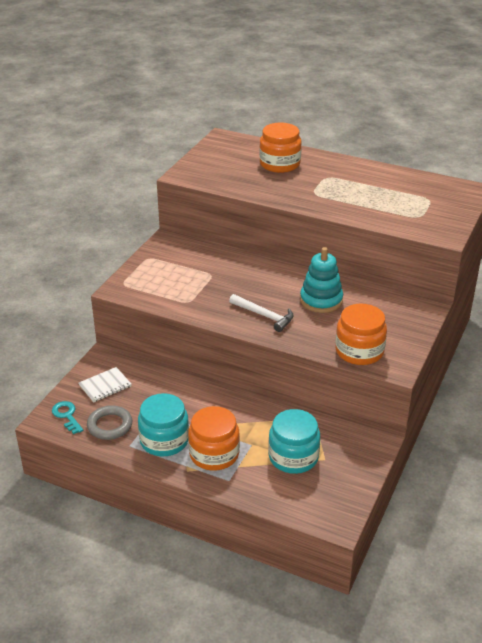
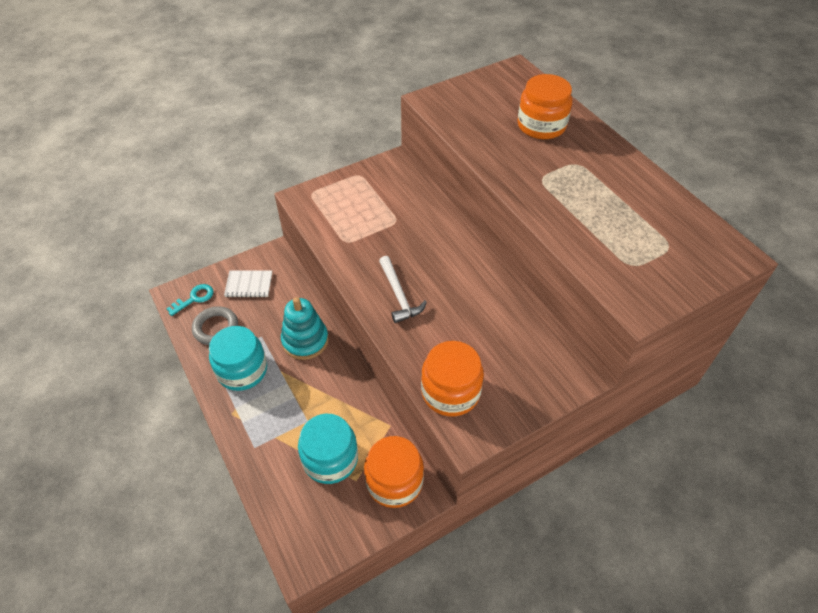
camera: 35 degrees right, 15 degrees up
turquoise key [52,401,83,434] -> turquoise key turned 45 degrees clockwise [167,284,214,316]
orange jar [188,406,240,471] -> orange jar moved to [364,436,424,508]
turquoise stacking toy [300,247,343,313] -> turquoise stacking toy moved to [281,297,329,360]

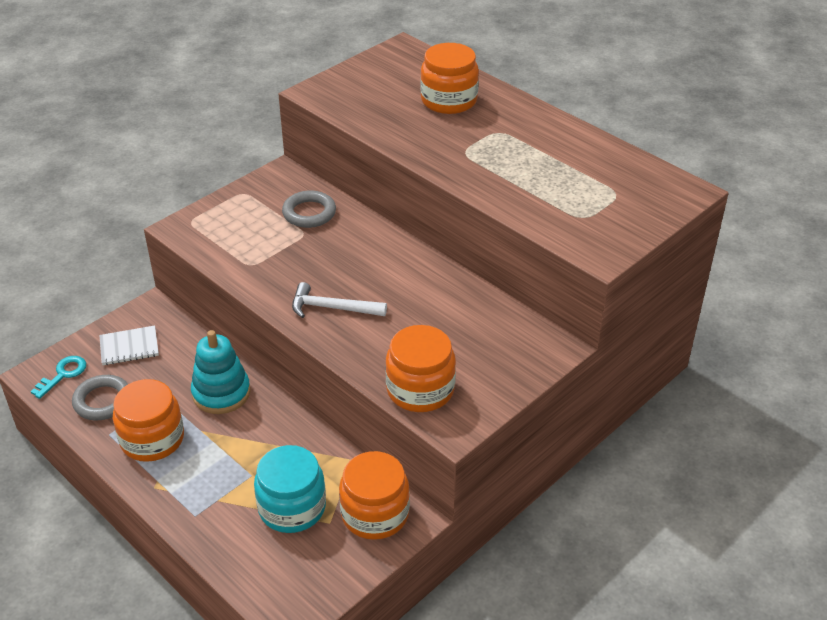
camera: 15 degrees left, 10 degrees down
turquoise jar [209,326,267,391] -> orange jar [113,379,184,462]
white hammer [379,256,427,323] -> white hammer turned 135 degrees clockwise [292,282,387,318]
none -> grey ring [282,191,336,228]

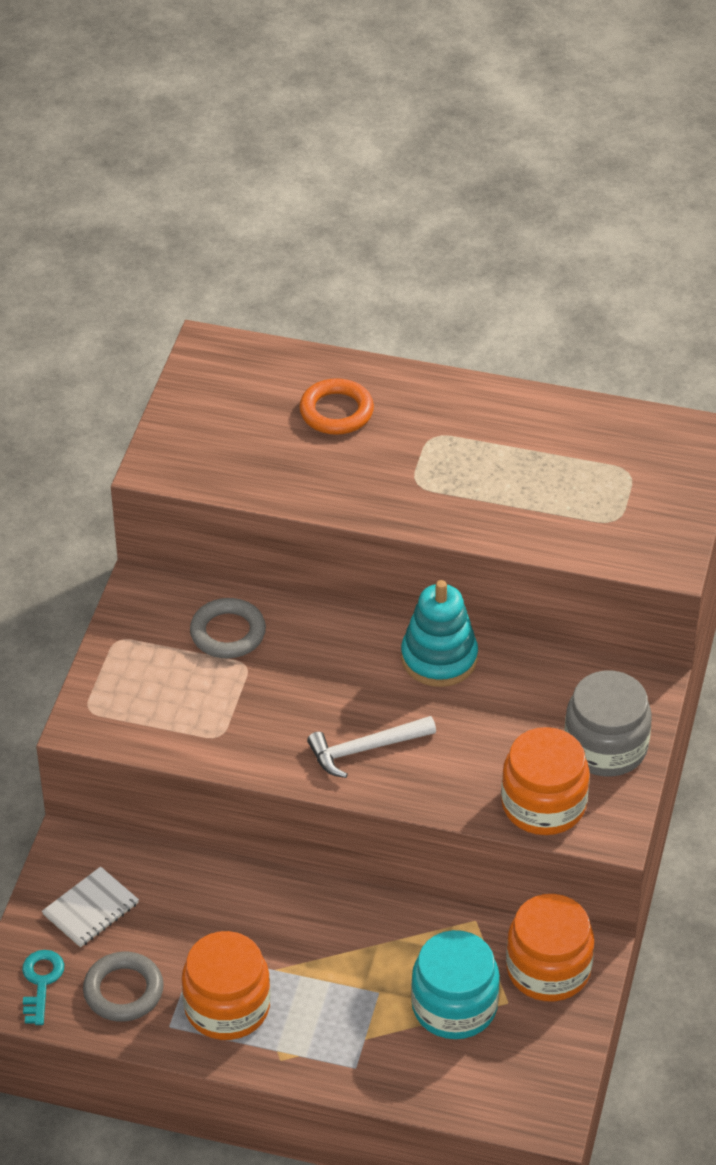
camera: 30 degrees left, 5 degrees up
turquoise stacking toy [191,330,250,414] -> turquoise stacking toy moved to [401,580,478,687]
orange jar [420,43,479,114] -> orange ring [299,378,374,435]
none -> grey jar [564,671,652,777]

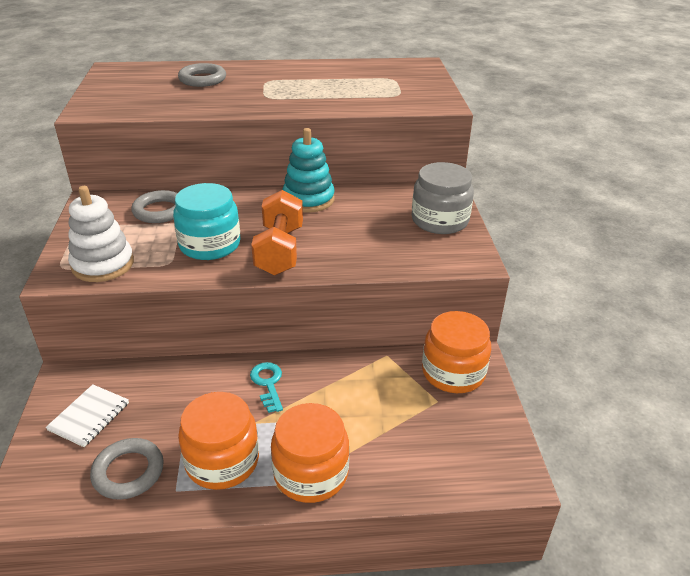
camera: 20 degrees left, 10 degrees down
turquoise key [22,950,64,1025] -> turquoise key moved to [250,362,283,413]
orange ring [299,378,374,435] -> grey ring [178,63,226,87]
white hammer [307,716,436,778] -> orange dumbbell [251,190,303,275]
turquoise jar [411,930,500,1039] -> turquoise jar moved to [173,183,241,260]
orange jar [501,727,590,835] -> orange jar moved to [271,403,349,503]
none -> white stacking toy [68,186,134,282]

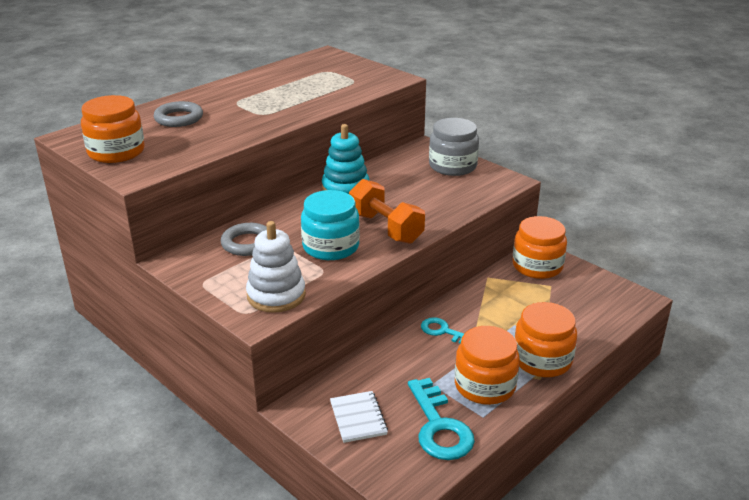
camera: 40 degrees left, 5 degrees down
grey ring [90,438,164,500] -> turquoise key [408,378,475,460]
none -> orange jar [81,95,145,163]

